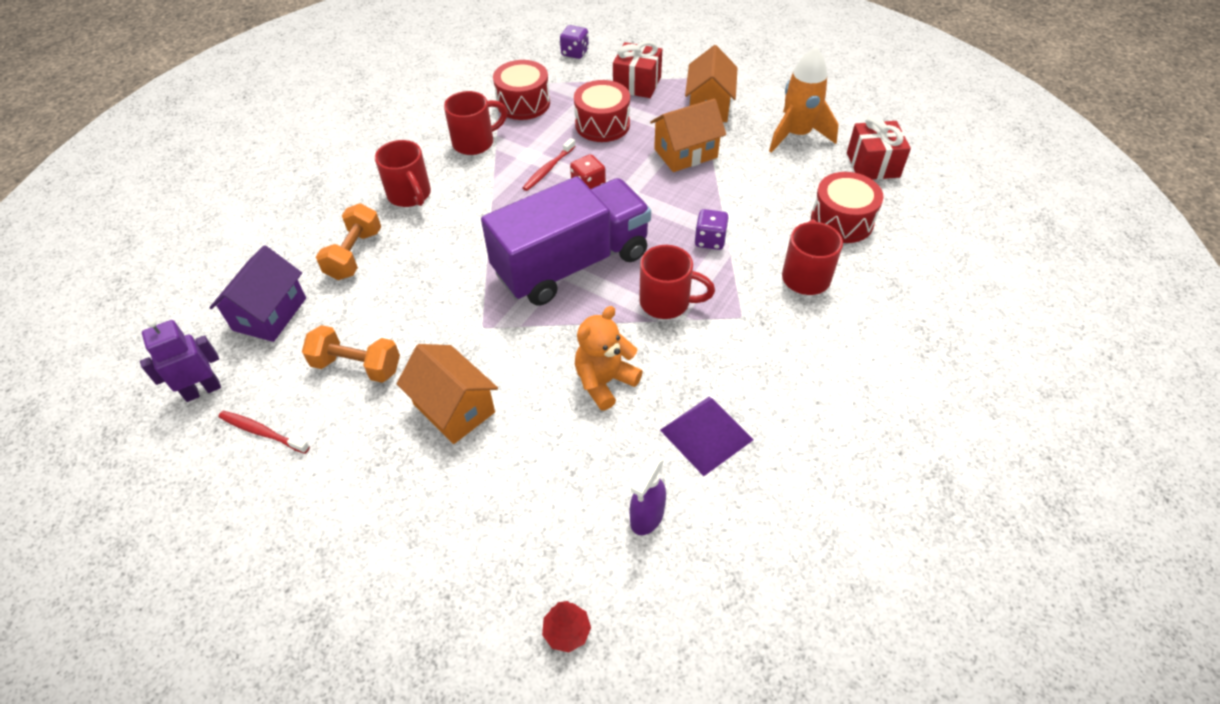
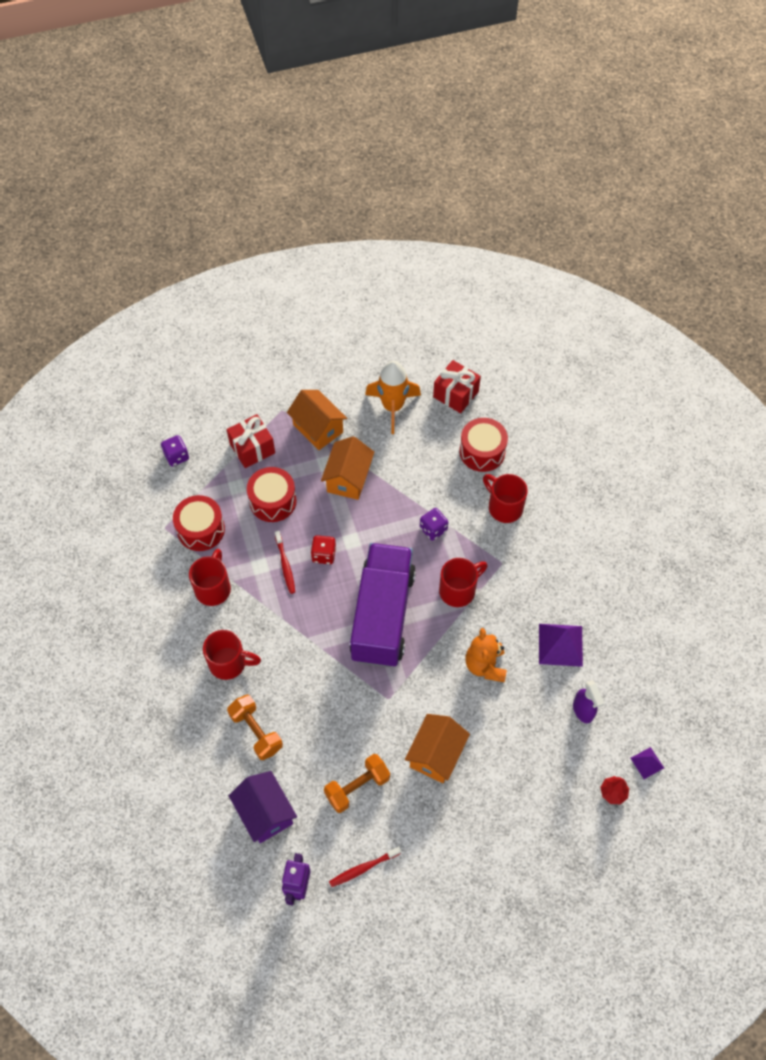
camera: 50 degrees left, 10 degrees up
orange house [397,344,498,444] -> orange house turned 60 degrees counterclockwise [405,714,470,783]
none -> purple pyramid [631,747,664,779]

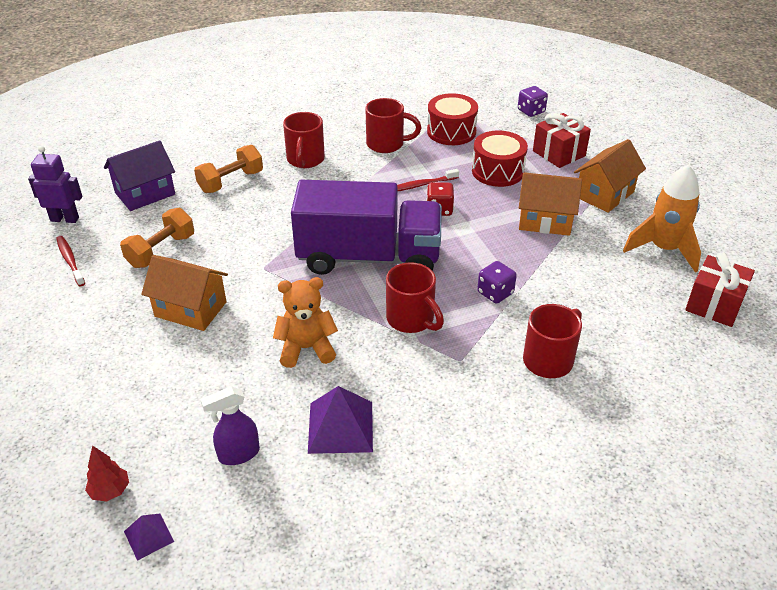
camera: 85 degrees right, 20 degrees down
orange dumbbell [324,754,390,813] -> orange dumbbell turned 75 degrees clockwise [120,208,194,268]
red drum [459,418,508,472] -> none

